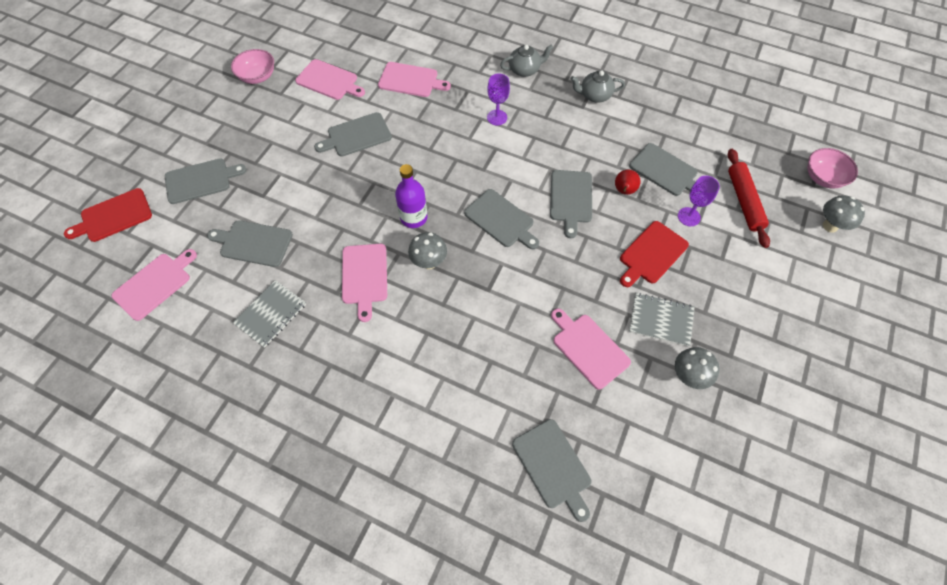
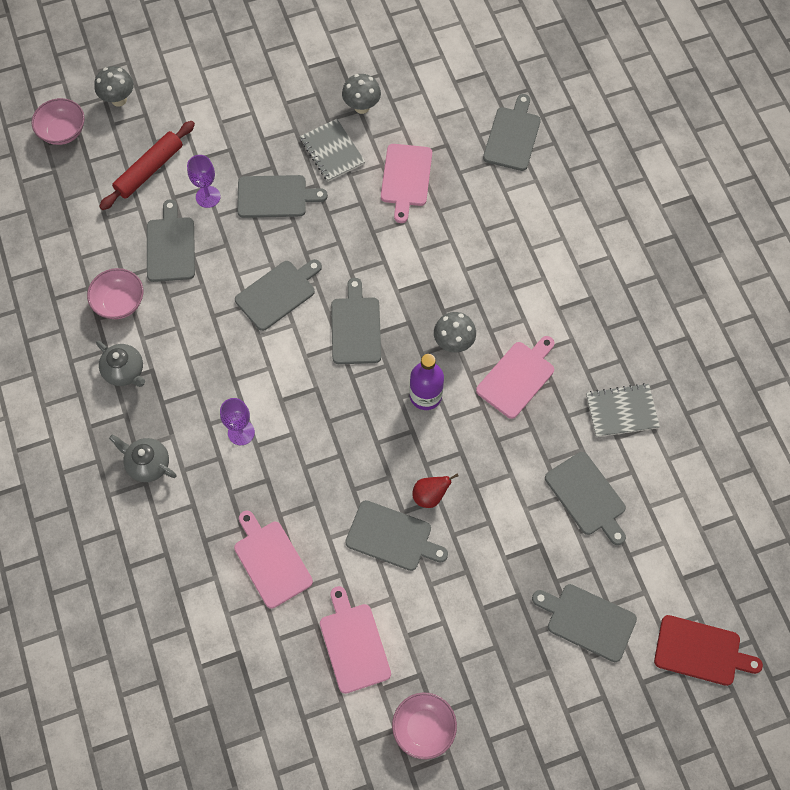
camera: 135 degrees left, 5 degrees up
pink cutting board [112,249,197,321] -> none
red pear [615,169,641,195] -> red pear moved to [412,474,458,508]
red cutting board [620,221,689,287] -> grey cutting board [237,175,328,218]
none -> pink bowl [87,268,143,319]

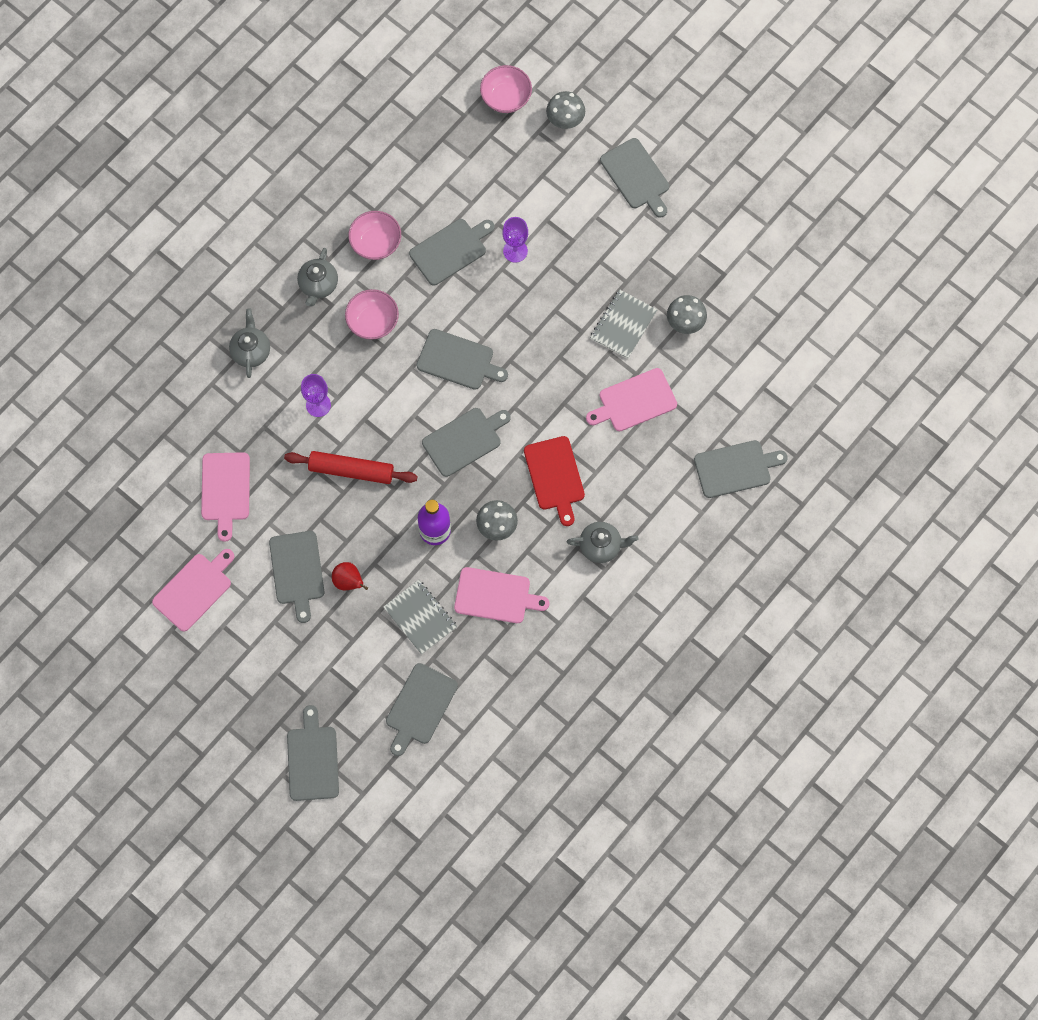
camera: 60 degrees right, 5 degrees up
red rolling pin [99,121,195,210] -> red rolling pin moved to [284,451,418,484]
pink cutting board [234,511,313,609] -> pink cutting board turned 150 degrees clockwise [201,452,250,542]
grey cutting board [237,175,328,218] -> grey cutting board moved to [600,138,669,218]
pink bowl [392,693,457,759] -> pink bowl moved to [345,289,399,340]
grey notebook [586,383,660,437] -> grey notebook moved to [383,580,457,655]
red cutting board [654,615,763,686] -> red cutting board moved to [524,436,585,526]
none -> grey teapot [567,522,638,563]

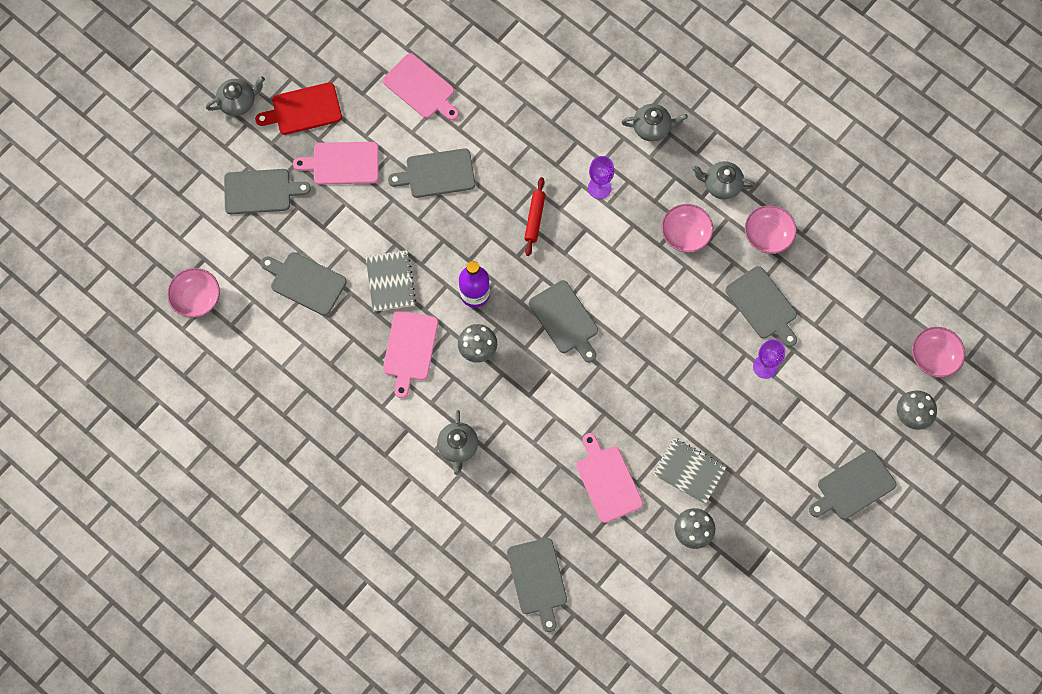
camera: 90 degrees right, 0 degrees up
pink cutting board [201,452,250,542] -> pink cutting board moved to [293,142,379,185]
red rolling pin [284,451,418,484] -> red rolling pin [524,177,545,256], size x0.66
red pear [332,562,368,590] -> none
grey notebook [383,580,457,655] -> grey notebook turned 60 degrees counterclockwise [366,250,416,312]
grey cutting board [417,329,508,390] -> none
red cutting board [524,436,585,526] -> red cutting board moved to [255,82,342,135]
none -> pink bowl [167,268,220,318]
none -> grey teapot [206,76,265,116]

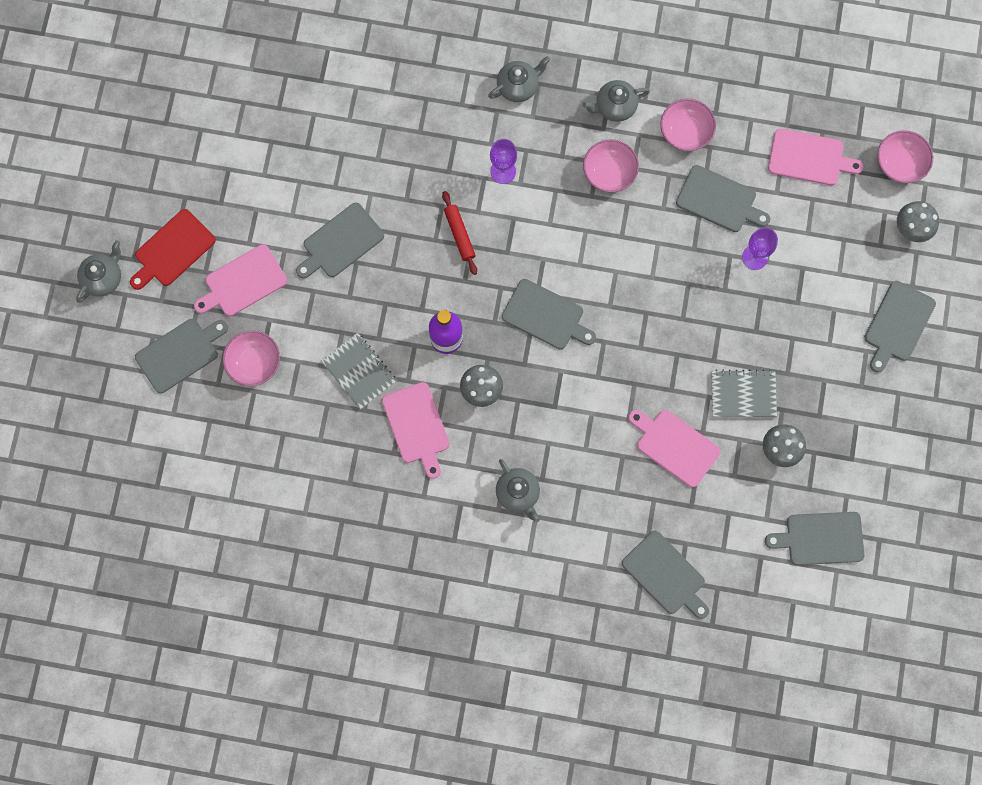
camera: 30 degrees left, 5 degrees up
pink bowl [167,268,220,318] -> pink bowl moved to [223,330,280,386]
grey cutting board [260,252,347,316] -> grey cutting board moved to [765,512,864,565]
pink cutting board [383,53,459,120] -> pink cutting board moved to [768,129,863,185]

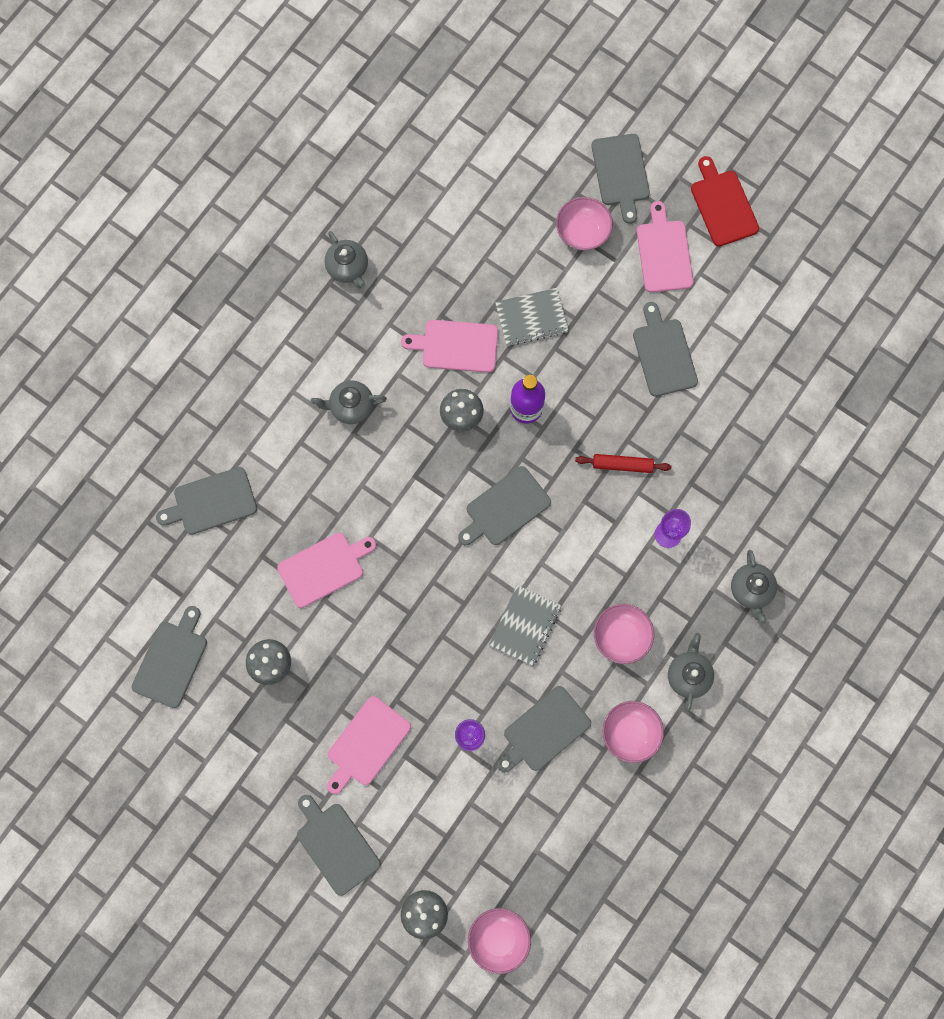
camera: 115 degrees right, 0 degrees up
grey teapot [76,240,121,303] -> grey teapot moved to [325,231,368,289]
grey notebook [711,370,777,417] -> grey notebook moved to [489,585,561,666]
pink cutting board [768,129,863,185] -> pink cutting board moved to [327,696,411,794]

